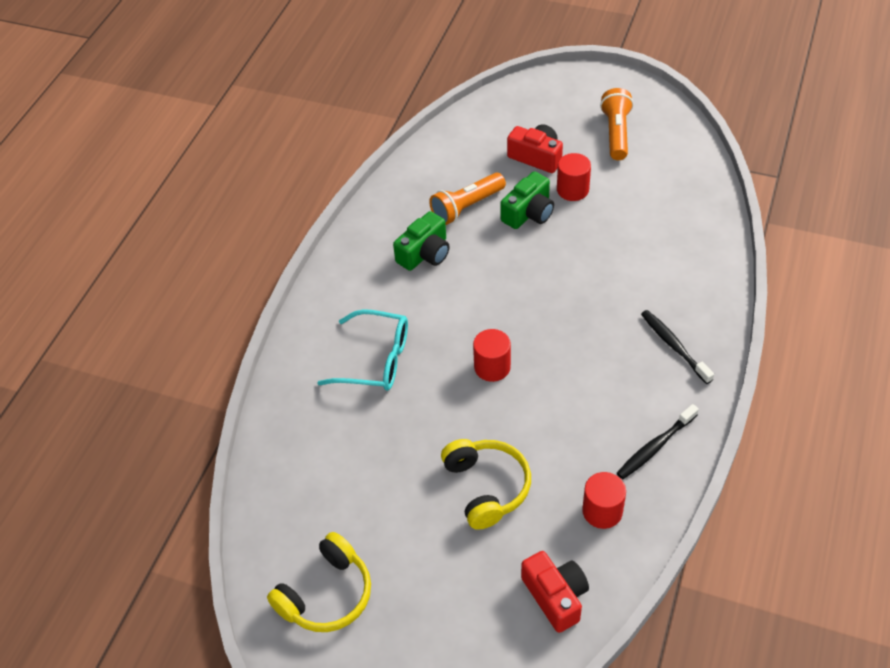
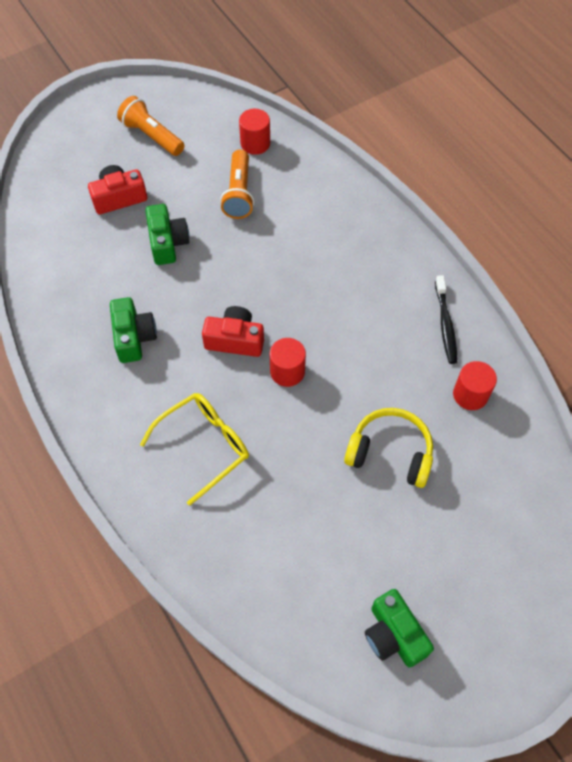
camera: 55 degrees left, 10 degrees up
yellow headphones [267,532,371,632] -> green camera [365,589,434,667]
turquoise glasses [317,309,408,391] -> yellow glasses [140,393,249,506]
orange flashlight [429,173,506,225] -> orange flashlight moved to [220,149,254,219]
red camera [521,551,589,633] -> red camera moved to [202,306,264,357]
red cylinder [557,153,591,201] -> red cylinder moved to [239,109,270,155]
black toothbrush [641,310,714,384] -> none

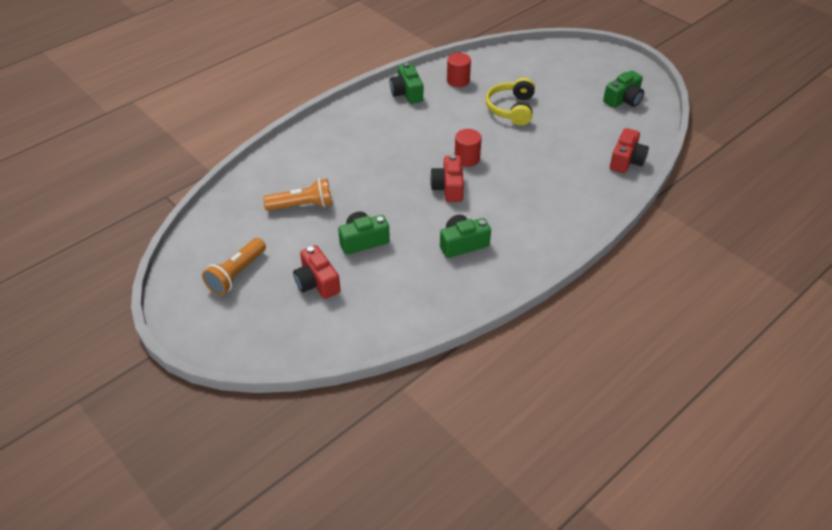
camera: 100 degrees left, 15 degrees down
yellow glasses [140,393,249,506] -> none
red cylinder [239,109,270,155] -> none
black toothbrush [435,275,457,364] -> green camera [390,63,423,104]
none -> red camera [610,128,649,173]

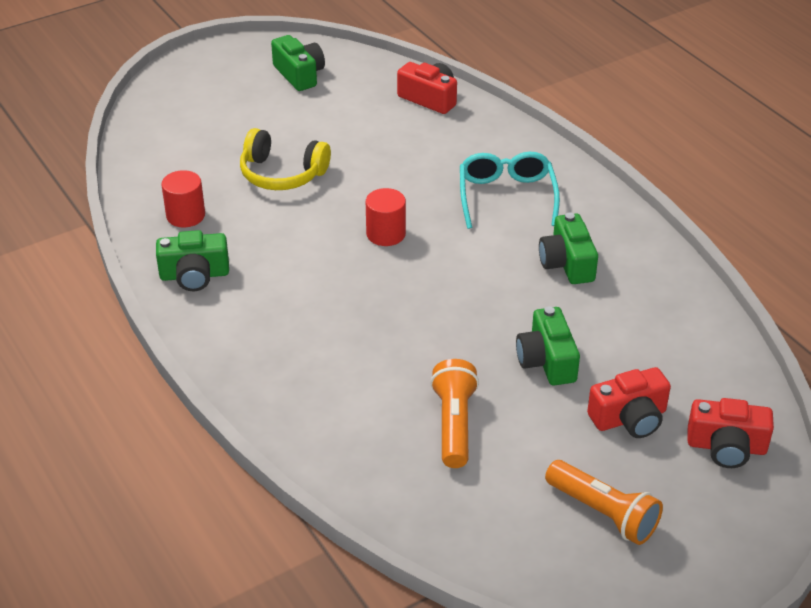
camera: 80 degrees left, 5 degrees down
red camera [430,154,464,202] -> red camera moved to [687,398,774,468]
none -> turquoise glasses [460,152,560,229]

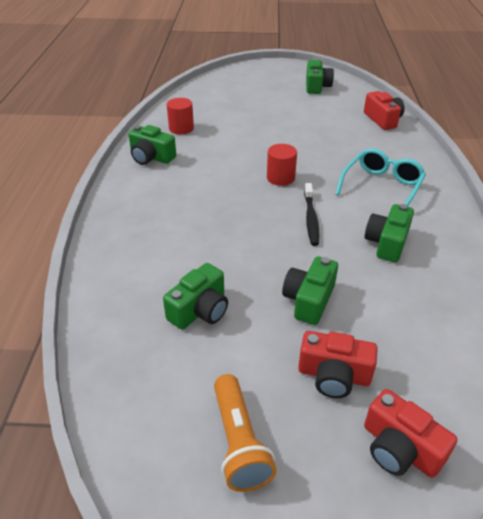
camera: 35 degrees right, 0 degrees up
yellow headphones [240,128,331,190] -> none
orange flashlight [430,359,479,468] -> green camera [163,263,228,329]
none -> black toothbrush [304,183,320,246]

